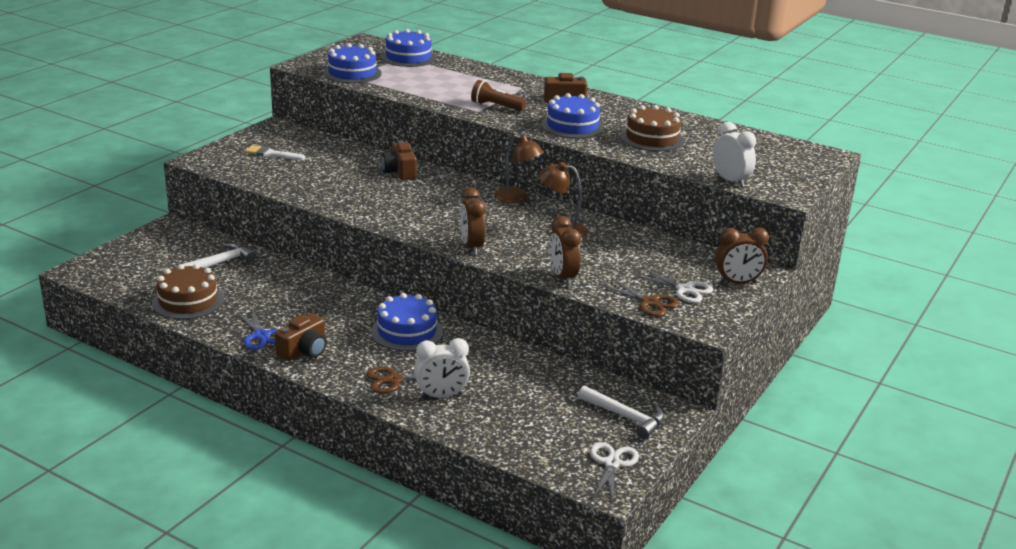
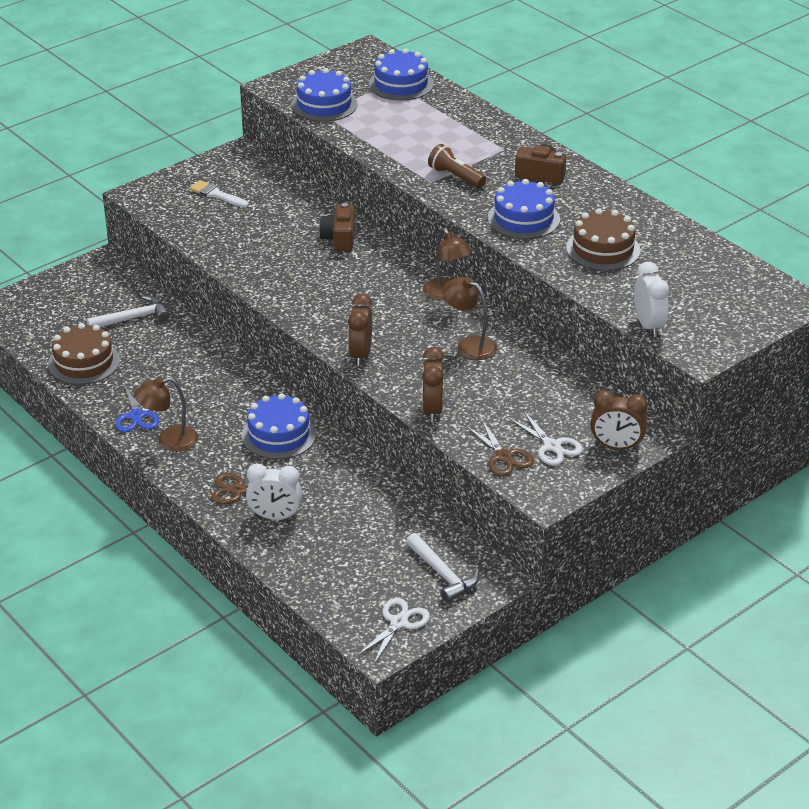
camera: 20 degrees right, 10 degrees up
brown camera [275,313,327,361] -> brown lamp [134,377,198,451]

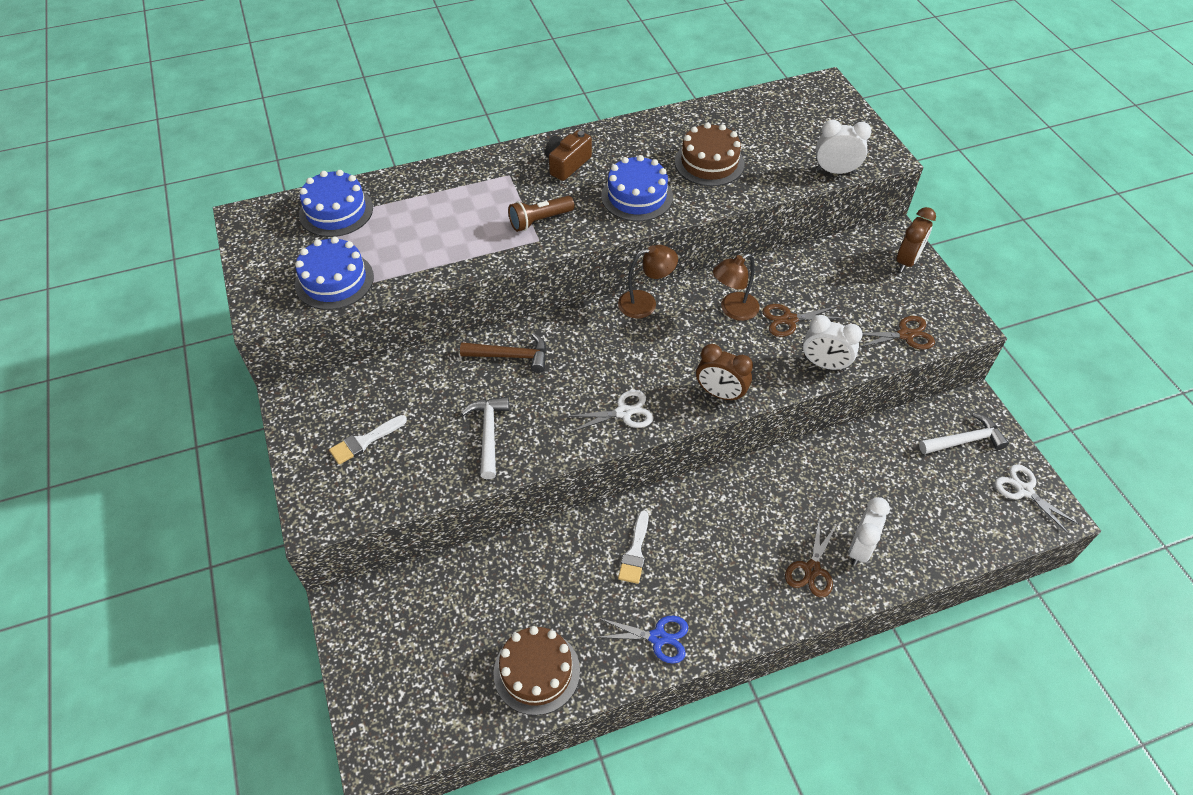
camera: 70 degrees left, 15 degrees up
white hammer [87,296,170,328] -> white hammer moved to [461,397,509,479]
brown lamp [134,377,198,451] -> none
blue cake [242,393,316,459] -> none
brown camera [319,203,355,251] -> brown hammer [460,333,547,373]
brown clock [422,347,444,422] -> white clock [803,315,863,371]
white scissors [508,410,583,466] -> white scissors moved to [565,390,654,433]
none -> white brush [618,510,649,584]
none -> brown scissors [762,304,843,337]

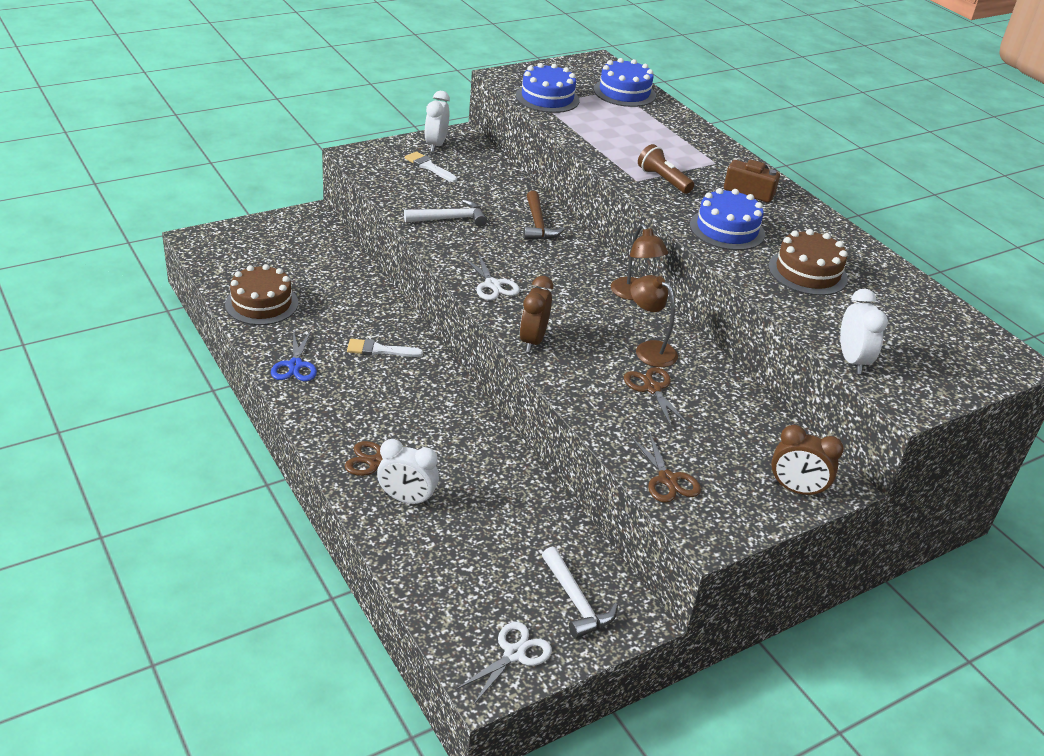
camera: 75 degrees right, 15 degrees down
white clock [803,315,863,371] -> white clock moved to [425,91,450,152]

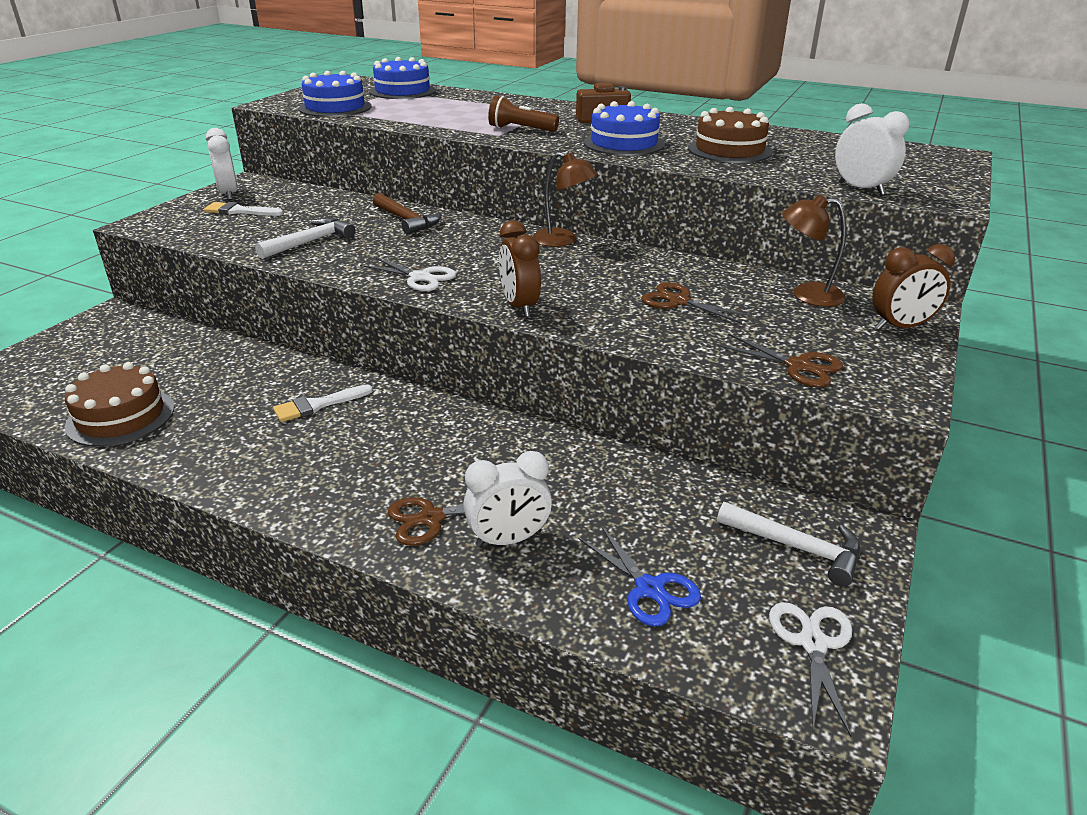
camera: 30 degrees left, 5 degrees down
blue scissors [271,330,317,381] -> blue scissors moved to [578,525,701,627]
brown lamp [630,275,678,367] -> brown lamp moved to [782,195,846,307]

